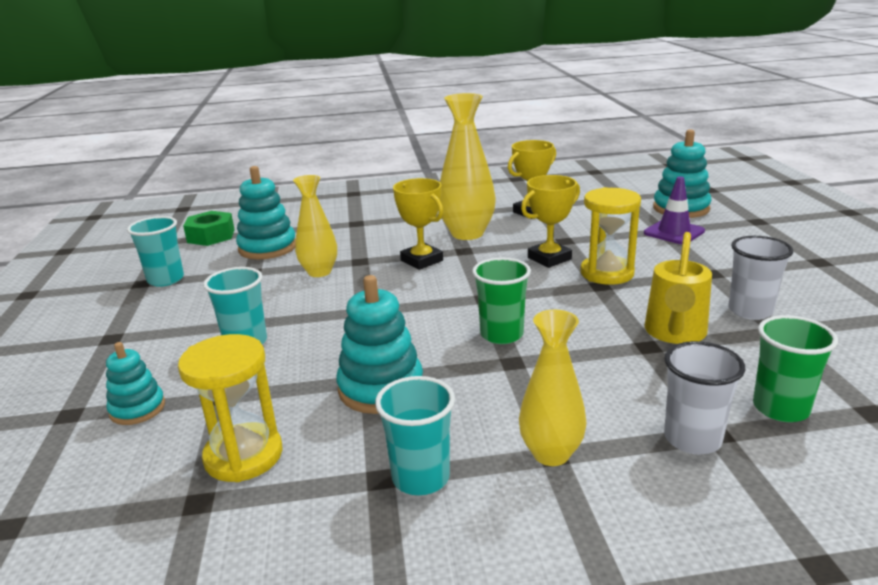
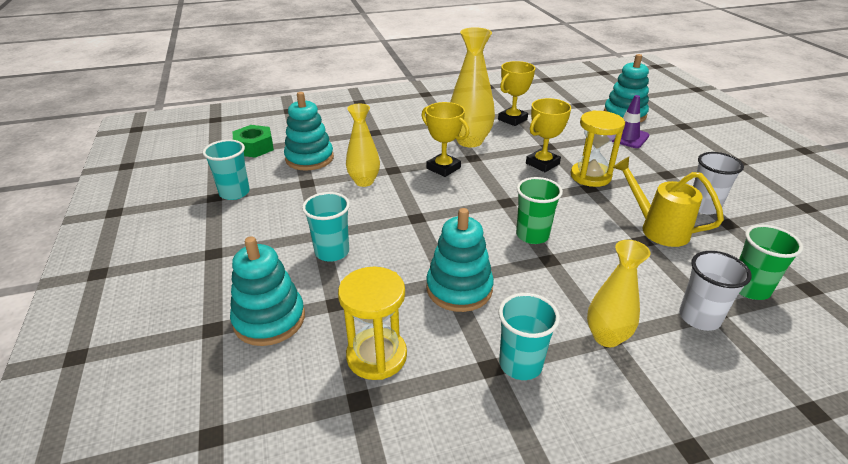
camera: 10 degrees left, 10 degrees up
turquoise stacking toy [106,342,165,425] -> turquoise stacking toy [230,236,305,346], size x1.64
yellow watering can [645,232,712,344] -> yellow watering can turned 120 degrees clockwise [612,157,724,247]

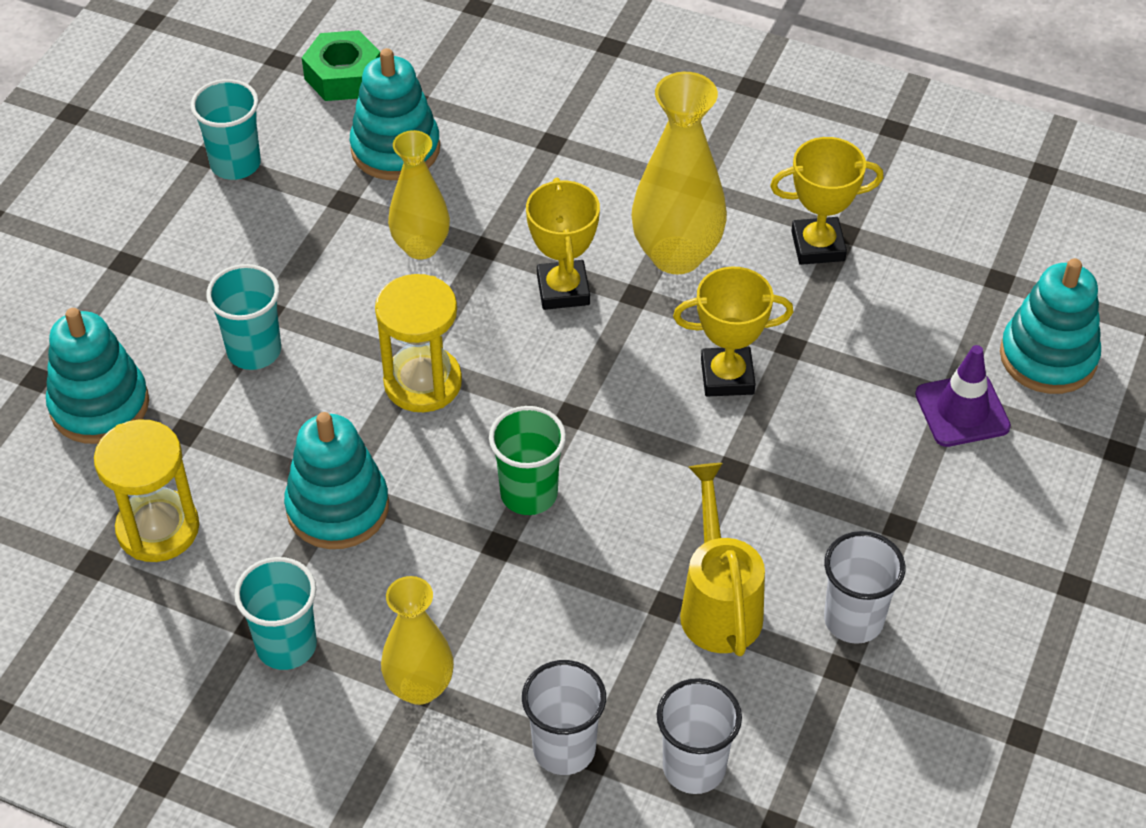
camera: 40 degrees right, 15 degrees up
yellow hourglass [570,110,625,187] -> yellow hourglass moved to [375,274,462,412]
green cup [739,225,803,300] -> white cup [657,678,742,794]

